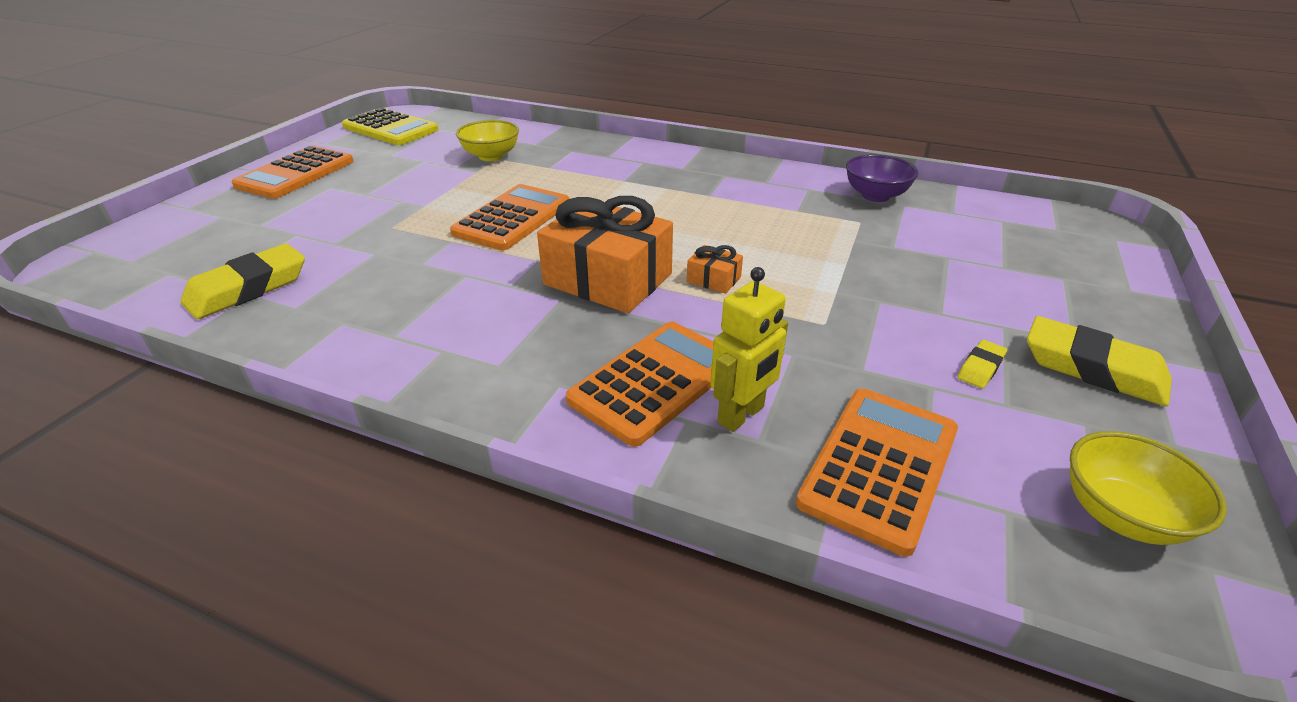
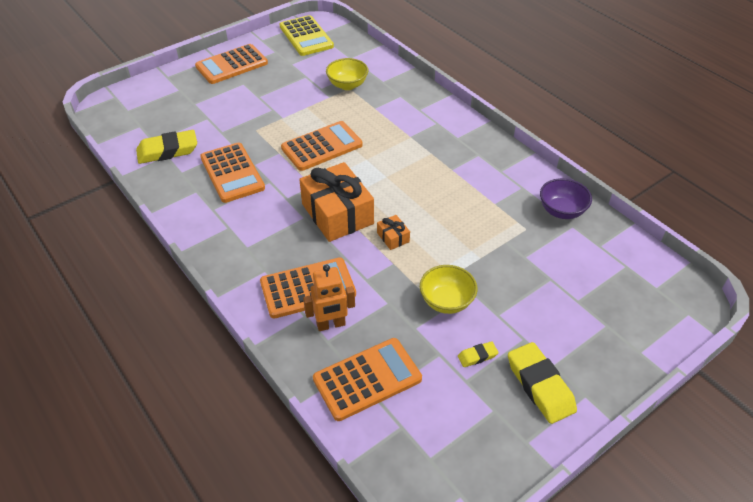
camera: 30 degrees right, 10 degrees up
yellow robot [710,267,788,432] -> orange robot [303,264,355,331]
yellow bowl [1070,431,1227,545] -> yellow bowl moved to [420,265,477,314]
none -> orange calculator [200,143,265,203]

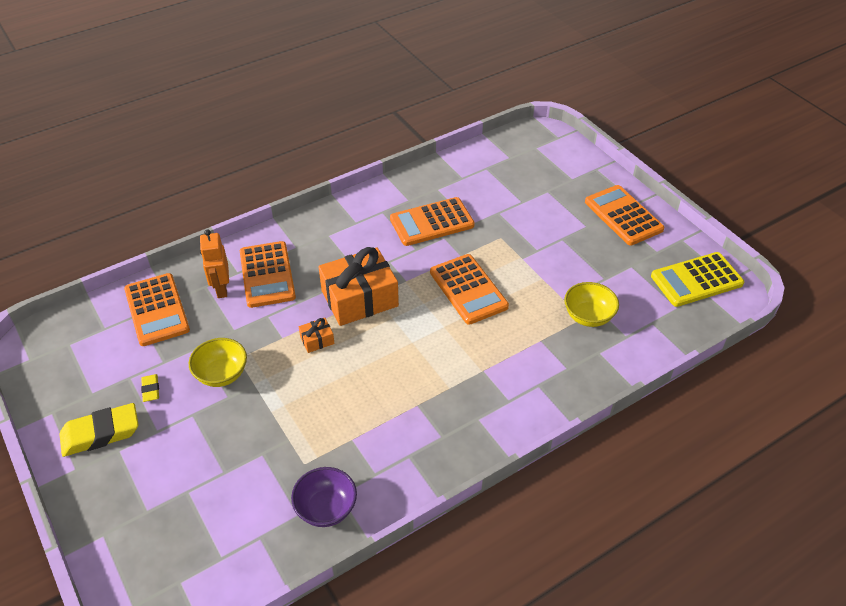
camera: 95 degrees right, 0 degrees up
yellow eraser [136,130,197,164] -> none

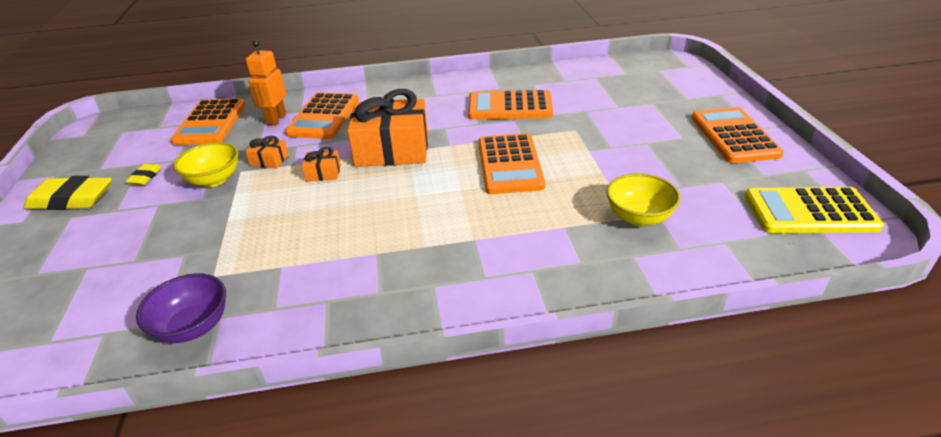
camera: 25 degrees right, 10 degrees down
none -> orange gift [245,136,289,168]

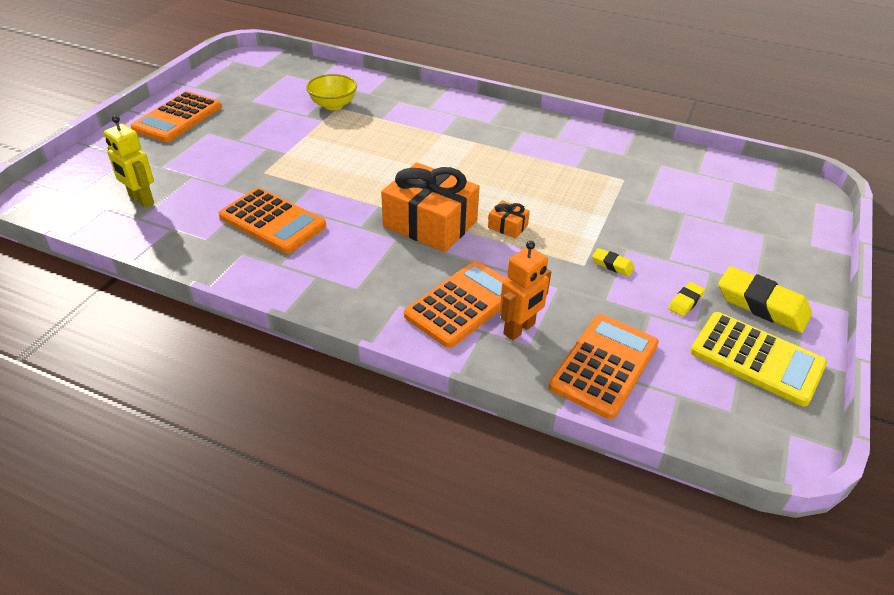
camera: 150 degrees left, 5 degrees up
purple bowl [136,273,226,343] -> none
yellow bowl [173,142,239,187] -> yellow eraser [592,248,635,276]
orange gift [245,136,289,168] -> none
orange calculator [478,133,545,194] -> none
yellow calculator [745,187,884,233] -> yellow calculator moved to [690,312,827,406]
none -> yellow robot [104,115,154,208]

